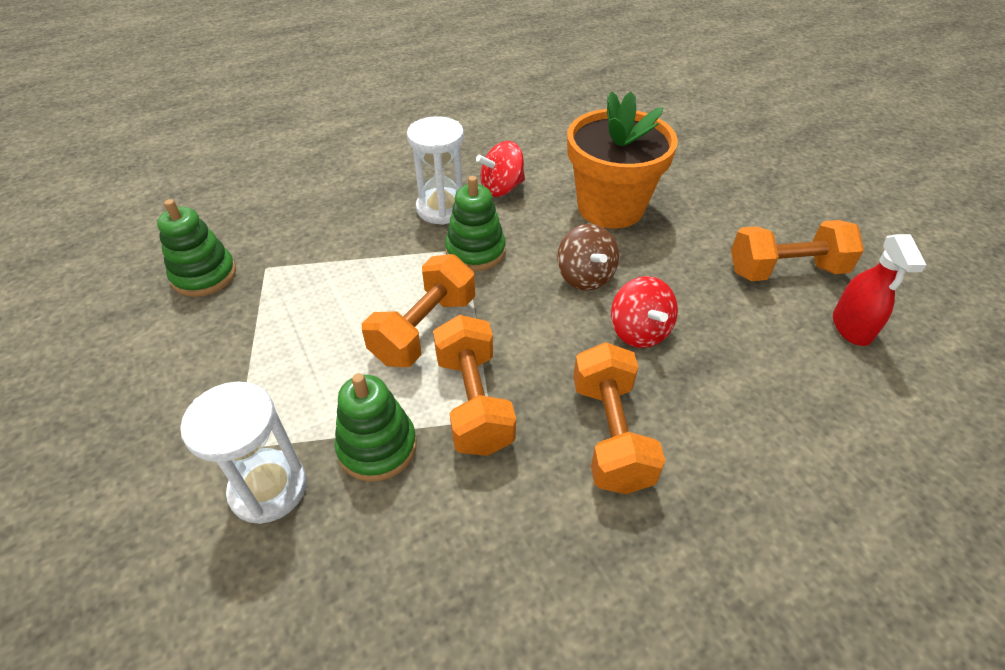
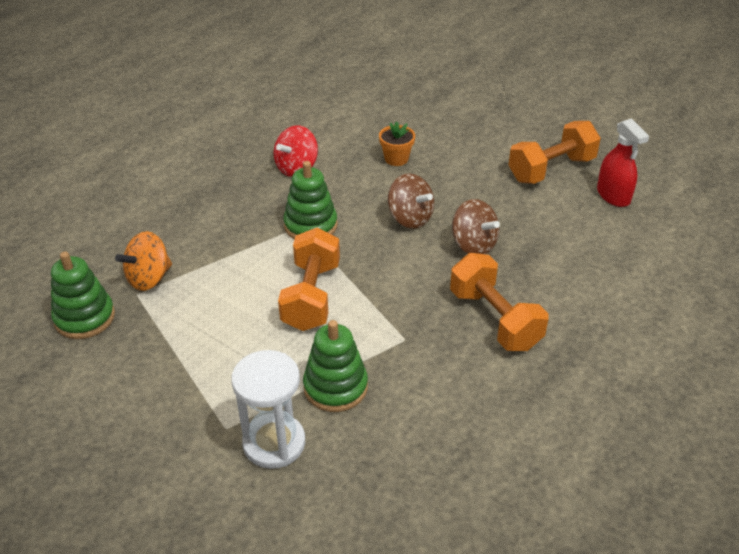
camera: 25 degrees left, 5 degrees down
white hourglass [407,116,464,225] -> none
orange dumbbell [433,315,516,456] -> none
orange flower pot [567,91,678,229] -> orange flower pot [379,121,415,166], size x0.41
red spinning top [611,276,678,348] -> brown spinning top [452,199,500,254]
none -> orange spinning top [115,231,172,291]

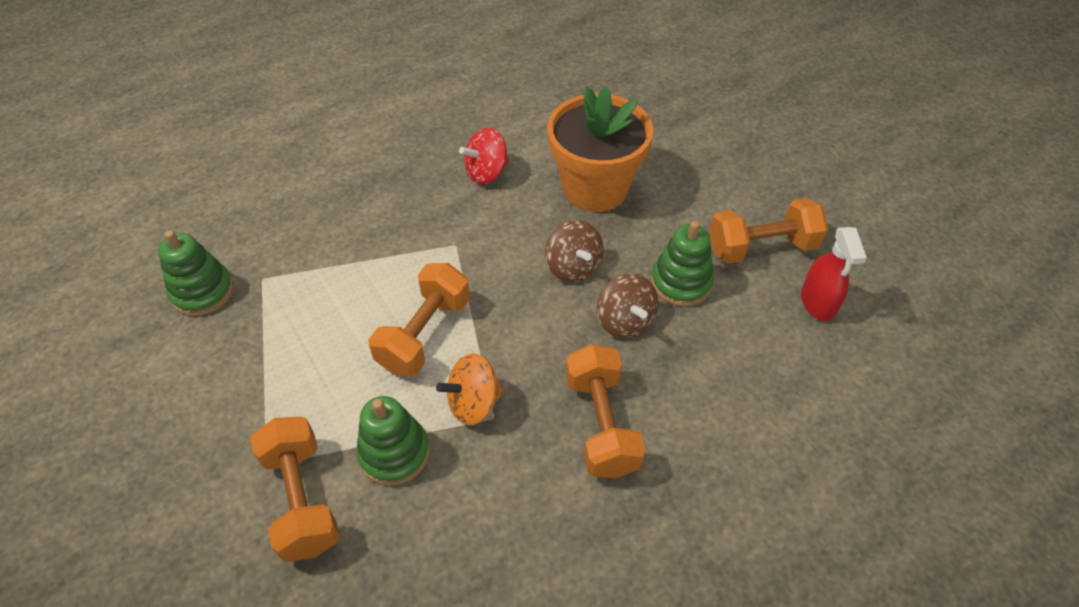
camera: 20 degrees right, 10 degrees up
orange spinning top [115,231,172,291] -> orange spinning top moved to [436,353,504,425]
white hourglass [231,350,305,469] -> orange dumbbell [250,417,340,562]
green stacking toy [284,161,338,239] -> green stacking toy moved to [651,221,714,307]
orange flower pot [379,121,415,166] -> orange flower pot [547,87,654,212], size x2.45

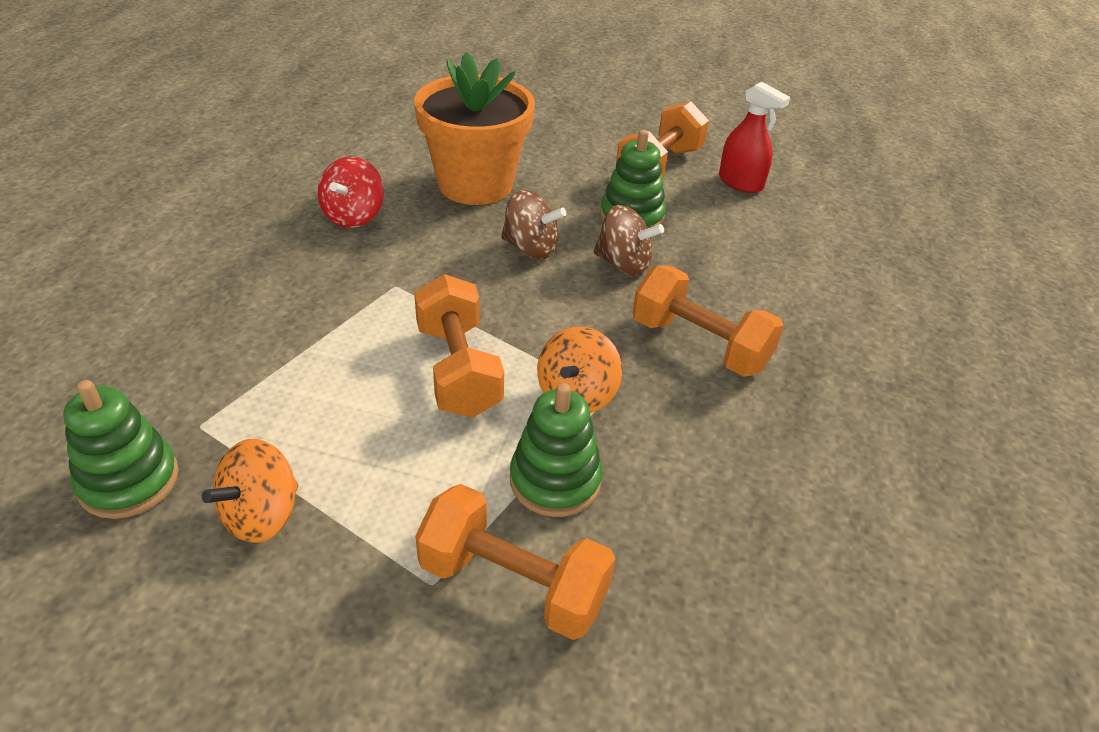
camera: 45 degrees left, 10 degrees down
none -> orange spinning top [202,439,299,543]

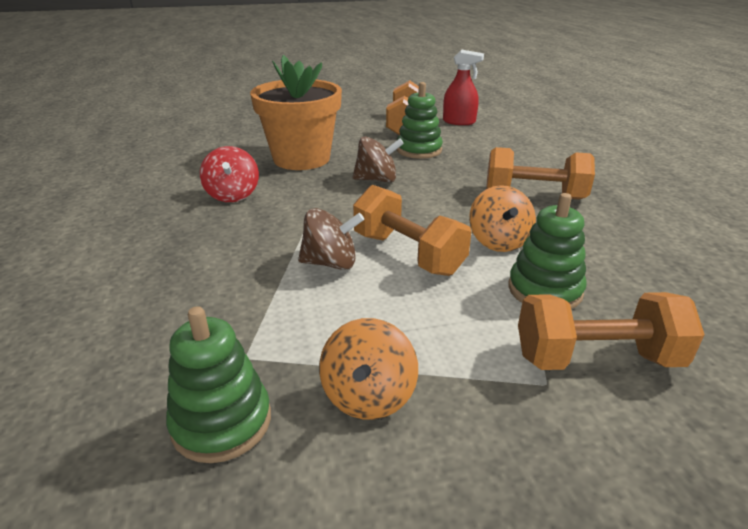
camera: 25 degrees left, 10 degrees down
brown spinning top [593,205,664,276] -> brown spinning top moved to [298,208,364,270]

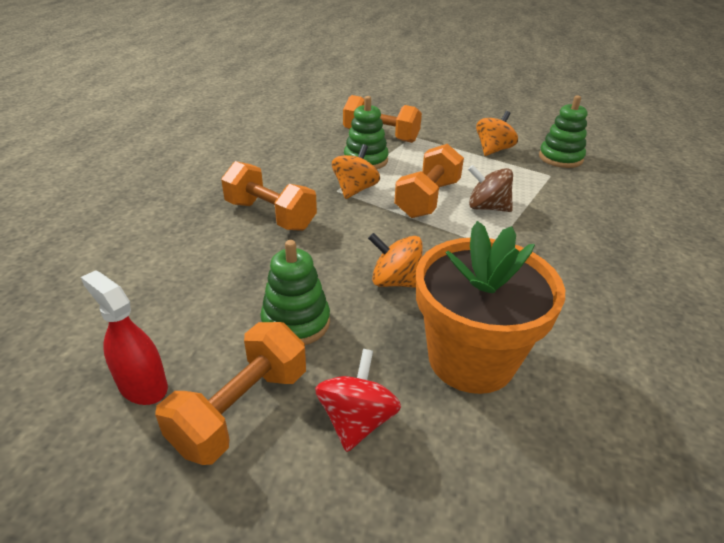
camera: 155 degrees left, 5 degrees up
red spinning top [200,146,259,202] -> red spinning top moved to [315,349,401,452]
brown spinning top [353,136,404,182] -> orange spinning top [368,233,423,288]
orange dumbbell [353,185,471,276] -> orange dumbbell turned 45 degrees clockwise [394,144,464,218]

